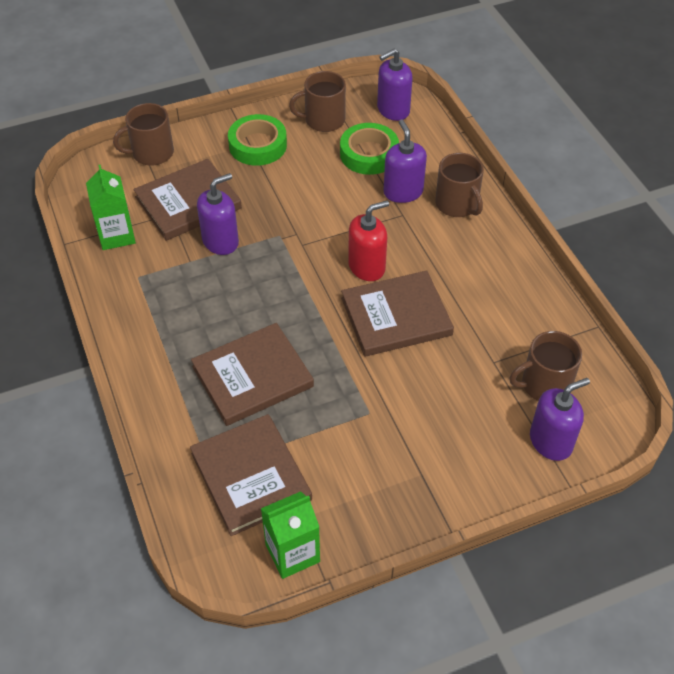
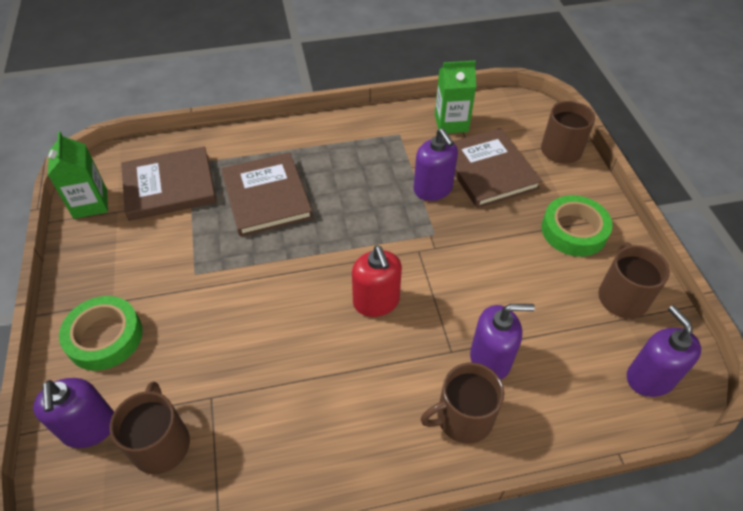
camera: 100 degrees right, 0 degrees up
green tape [340,123,399,175] -> green tape moved to [59,296,143,371]
brown book [341,271,454,357] -> none

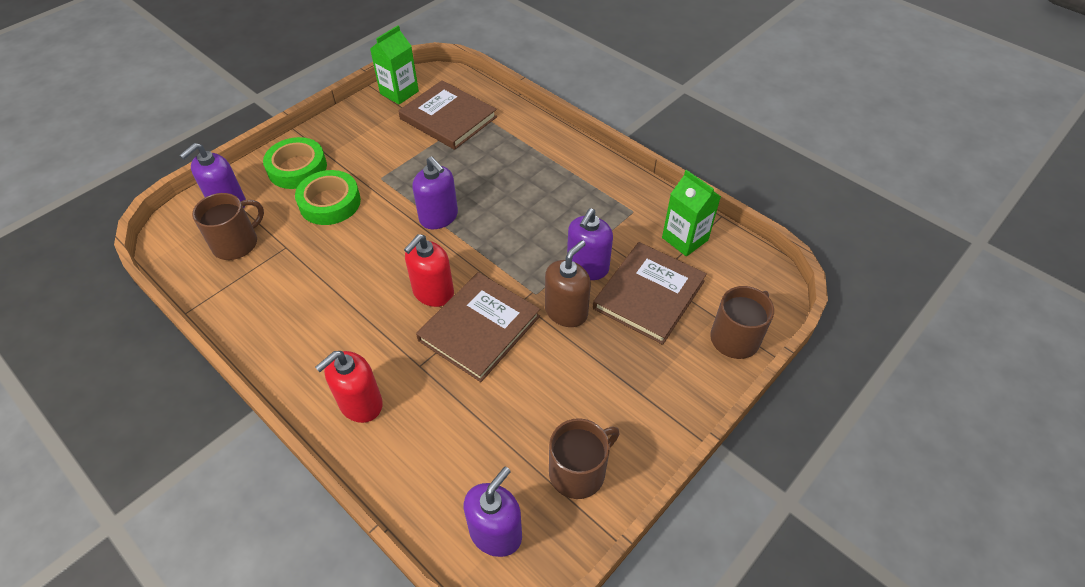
camera: 55 degrees right, 0 degrees up
brown book [221,152,313,237] -> brown book moved to [416,272,540,382]
brown mug [420,363,504,444] -> red soap dispenser [315,351,383,423]
purple soap dispenser [470,304,535,380] -> purple soap dispenser moved to [412,156,458,229]
green tape [542,195,613,257] -> green tape moved to [295,170,361,225]
none -> brown soap dispenser [545,240,591,327]

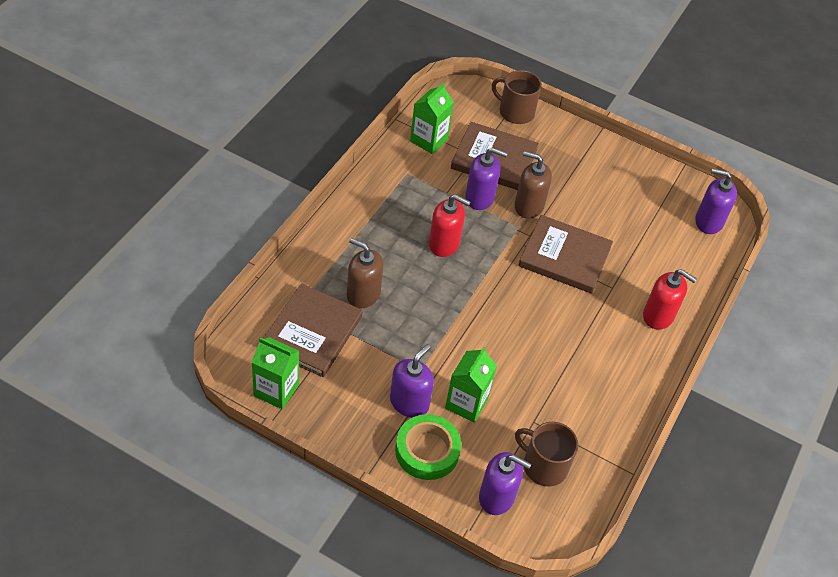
camera: 110 degrees left, 0 degrees up
green tape [295,170,361,225] -> green carton [445,347,497,423]
red soap dispenser [404,234,454,307] -> red soap dispenser moved to [429,194,470,257]
purple soap dispenser [412,156,458,229] -> purple soap dispenser moved to [390,344,434,418]
brown mug [549,418,619,499] -> none
none -> brown soap dispenser [347,238,384,308]

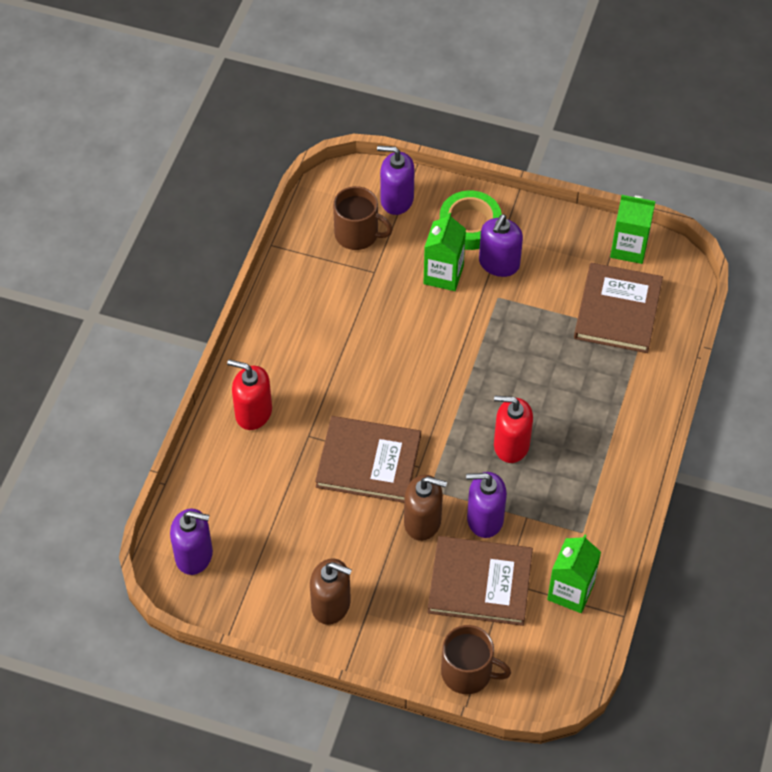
camera: 175 degrees right, 5 degrees up
brown soap dispenser [347,238,384,308] -> brown soap dispenser moved to [310,558,352,625]

